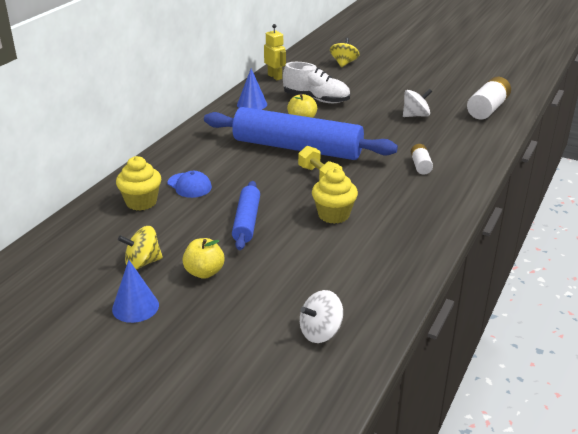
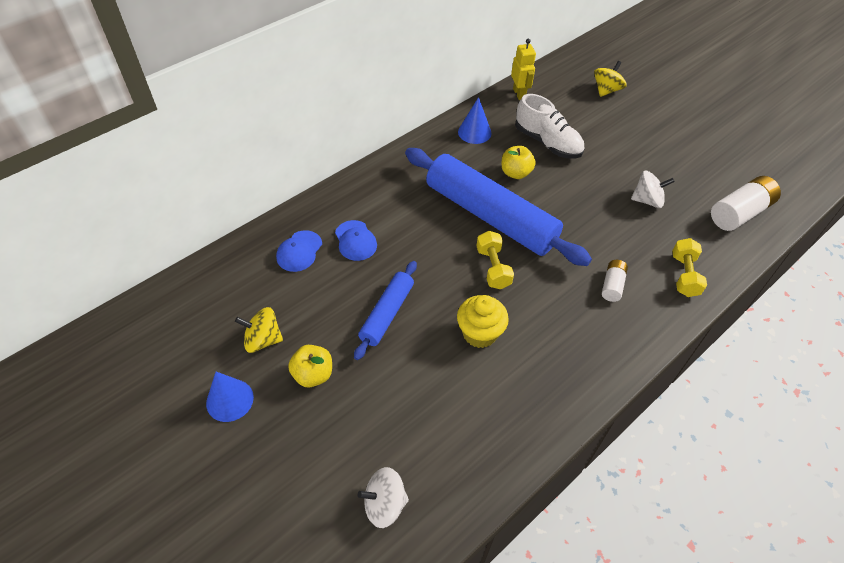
camera: 20 degrees right, 20 degrees up
yellow cupcake [116,156,161,211] -> blue cap [276,230,322,272]
none -> yellow dumbbell [672,238,707,297]

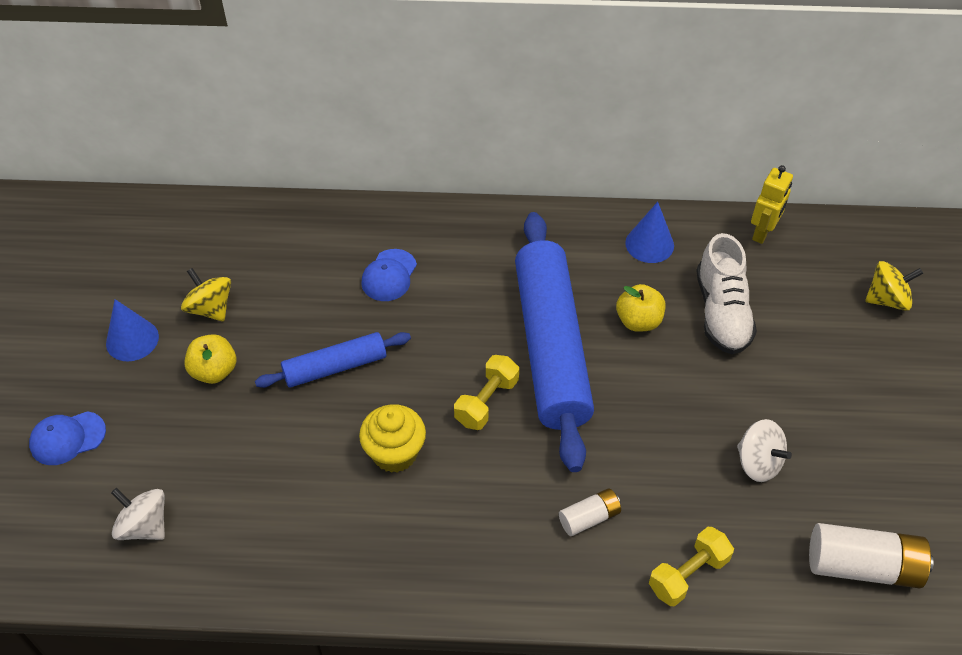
camera: 45 degrees right, 0 degrees up
blue cap [276,230,322,272] -> blue cap moved to [29,411,106,465]

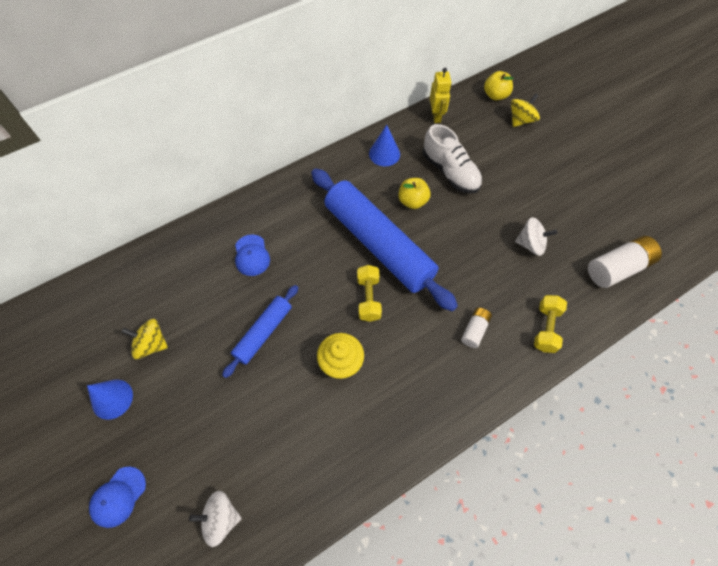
camera: 35 degrees left, 10 degrees up
yellow apple [184,334,236,384] -> yellow apple moved to [484,71,513,100]

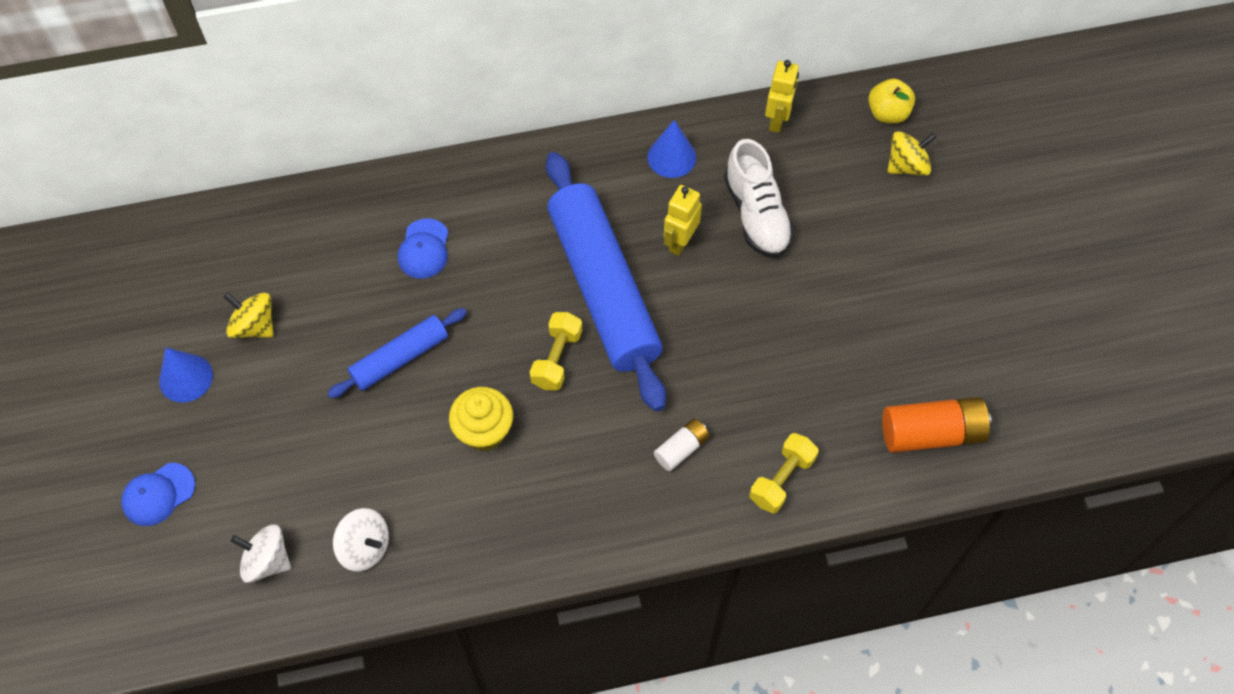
camera: 20 degrees right, 0 degrees up
yellow apple [398,178,431,209] -> yellow robot [664,185,702,256]
white spinning top [515,217,558,256] -> white spinning top moved to [333,508,389,571]
white battery [588,236,662,288] -> orange battery [882,397,992,453]

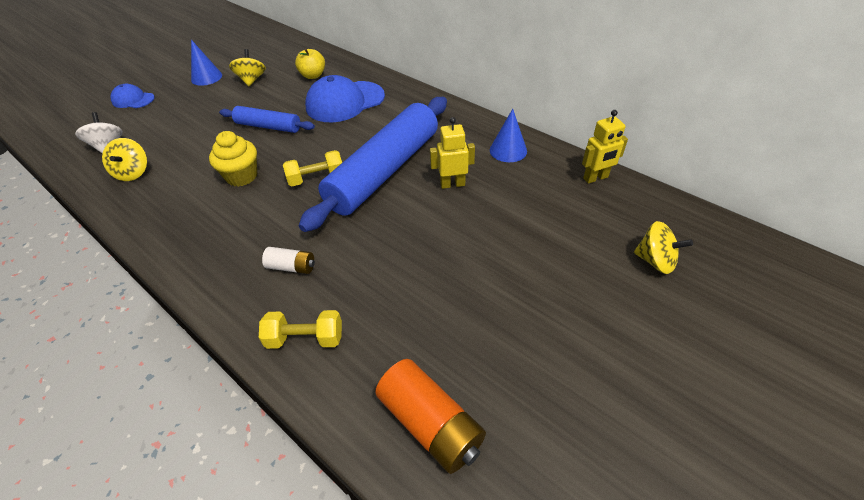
camera: 55 degrees right, 15 degrees down
white spinning top [333,508,389,571] -> yellow spinning top [102,138,147,181]
blue cap [398,218,448,279] -> blue cap [305,75,385,122], size x1.84
white shoe [724,139,794,258] -> none
yellow apple [868,79,915,124] -> yellow apple moved to [295,49,325,79]

